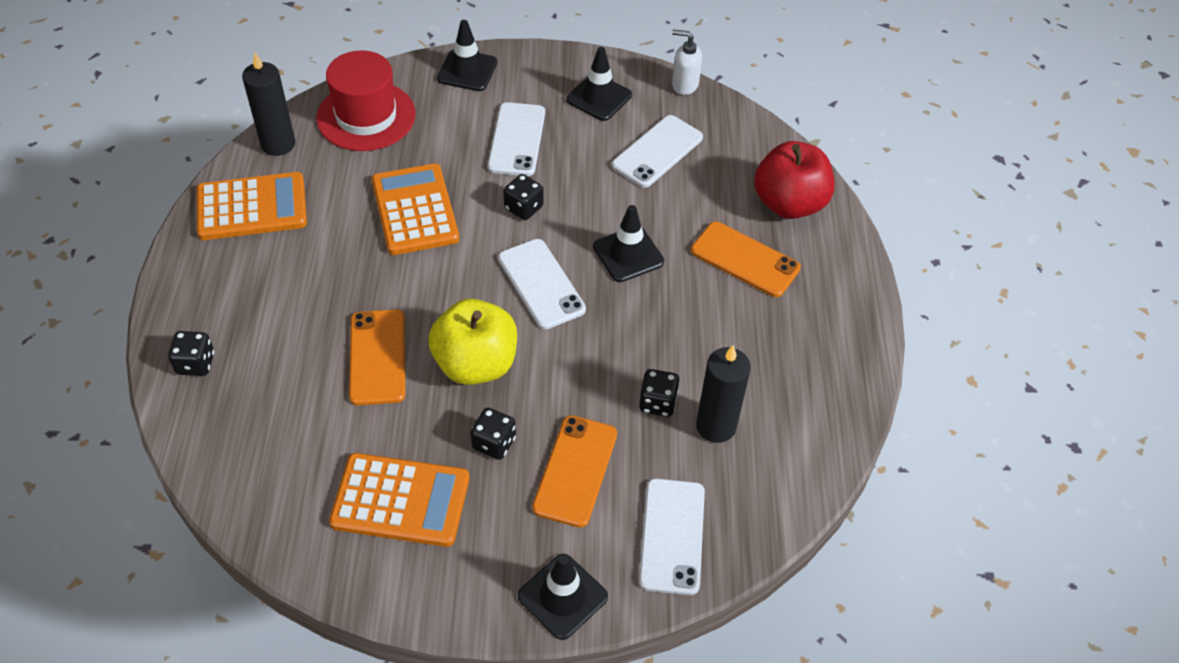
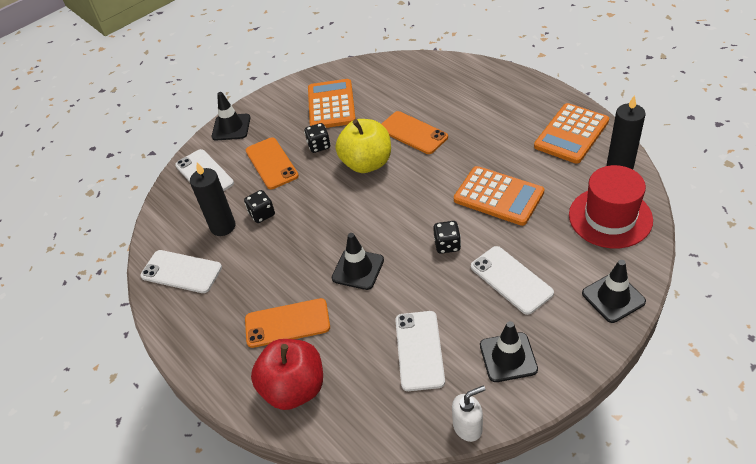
camera: 145 degrees right, 5 degrees down
black dice [168,331,214,376] -> none
orange calculator [329,453,469,547] -> orange calculator turned 120 degrees clockwise [308,79,356,128]
white phone [498,239,586,329] -> white phone moved to [141,250,222,293]

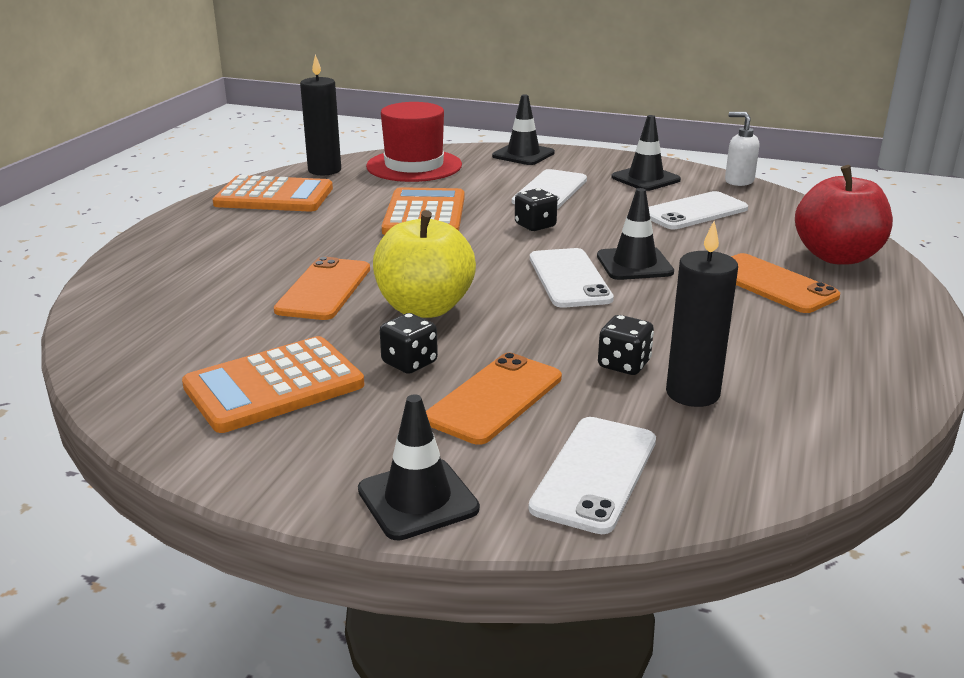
camera: 125 degrees left, 20 degrees down
white phone [141,250,222,293] -> white phone moved to [530,248,614,308]

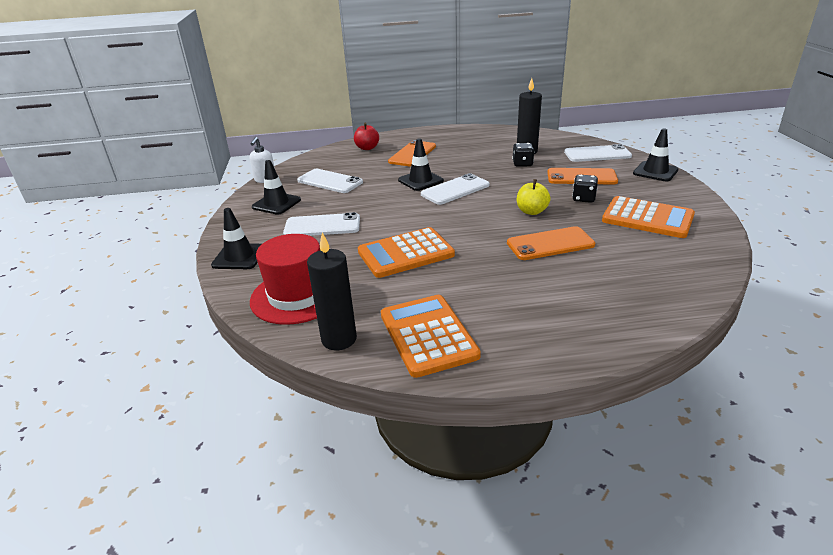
camera: 115 degrees left, 5 degrees up
yellow apple [373,210,476,318] -> yellow apple [517,179,551,215], size x0.58
black dice [515,188,557,231] -> none
red apple [795,165,893,265] -> red apple [354,123,379,150], size x0.58

